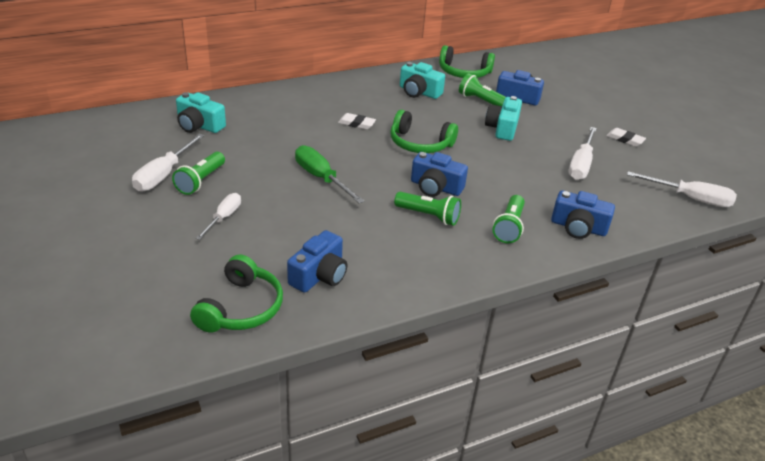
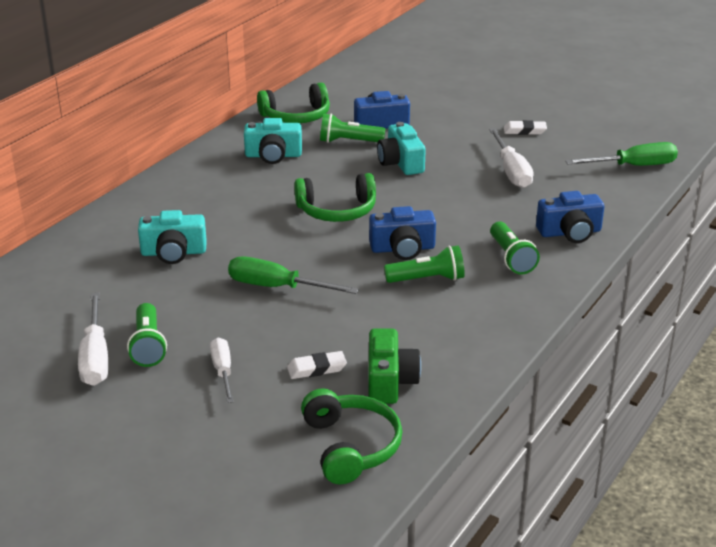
camera: 30 degrees left, 5 degrees down
turquoise camera [176,92,226,133] -> turquoise camera moved to [138,210,207,264]
blue camera [287,230,347,293] -> green camera [368,328,421,404]
white eraser [338,113,376,130] -> white eraser moved to [287,351,347,379]
white screwdriver [627,171,737,207] -> green screwdriver [565,142,678,166]

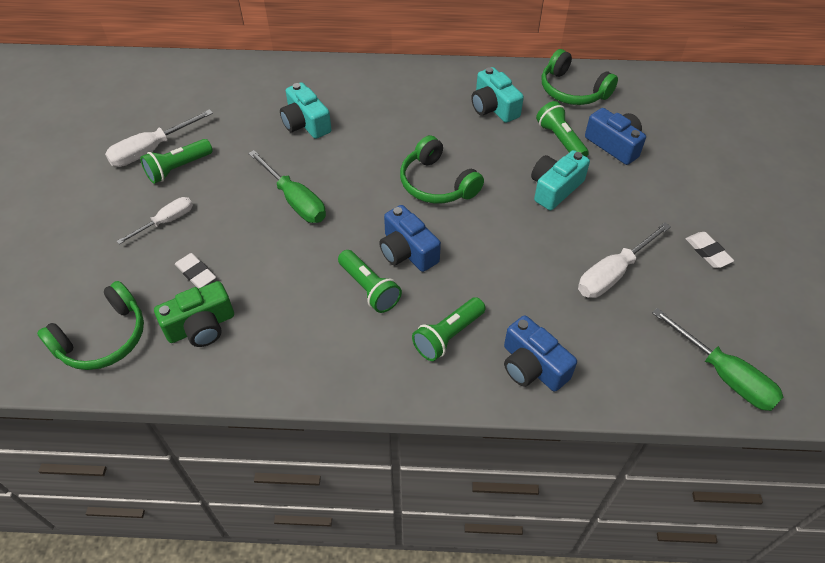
camera: 60 degrees right, 20 degrees up
green screwdriver [228,257,359,294] -> green screwdriver turned 150 degrees clockwise [248,150,326,223]

